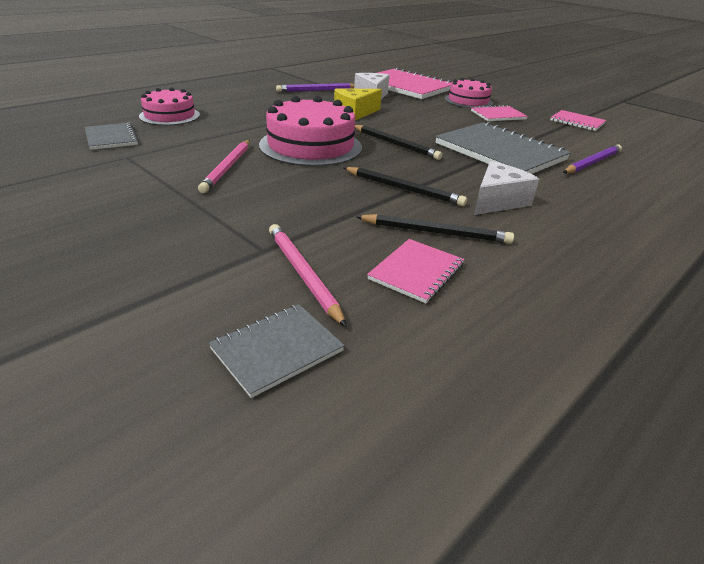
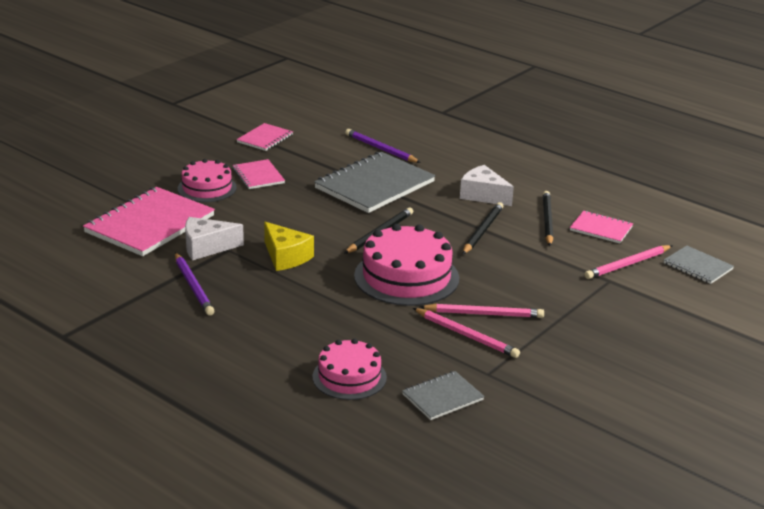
camera: 95 degrees left, 5 degrees down
none -> pink pencil [413,308,520,358]

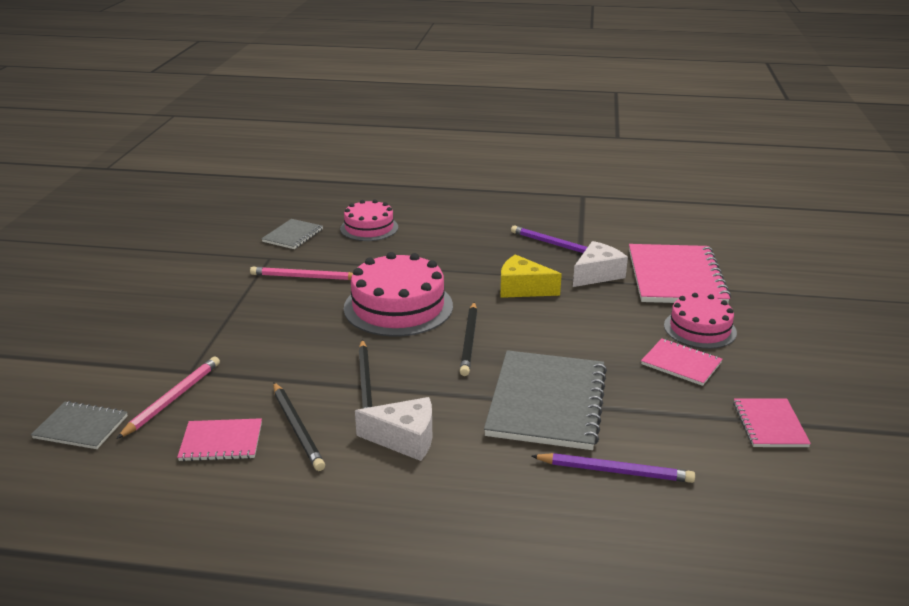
camera: 150 degrees right, 0 degrees up
pink pencil [420,304,544,318] -> none

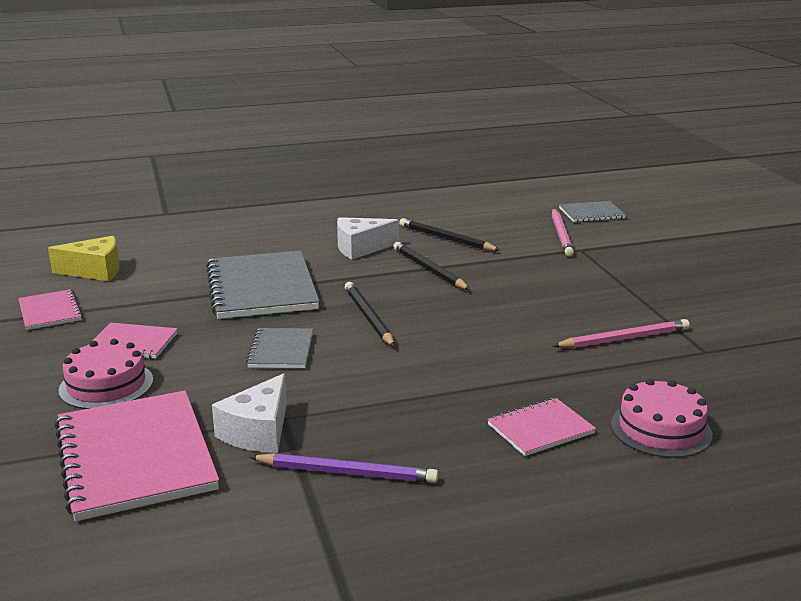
camera: 155 degrees right, 5 degrees down
pink notebook [177,418,262,461] -> pink notebook moved to [487,398,596,456]
grey notebook [261,219,323,249] -> grey notebook moved to [246,328,313,368]
pink cake [344,252,453,337] -> none
yellow cheese [500,255,562,298] -> yellow cheese moved to [48,236,119,281]
purple pencil [531,453,695,483] -> none

